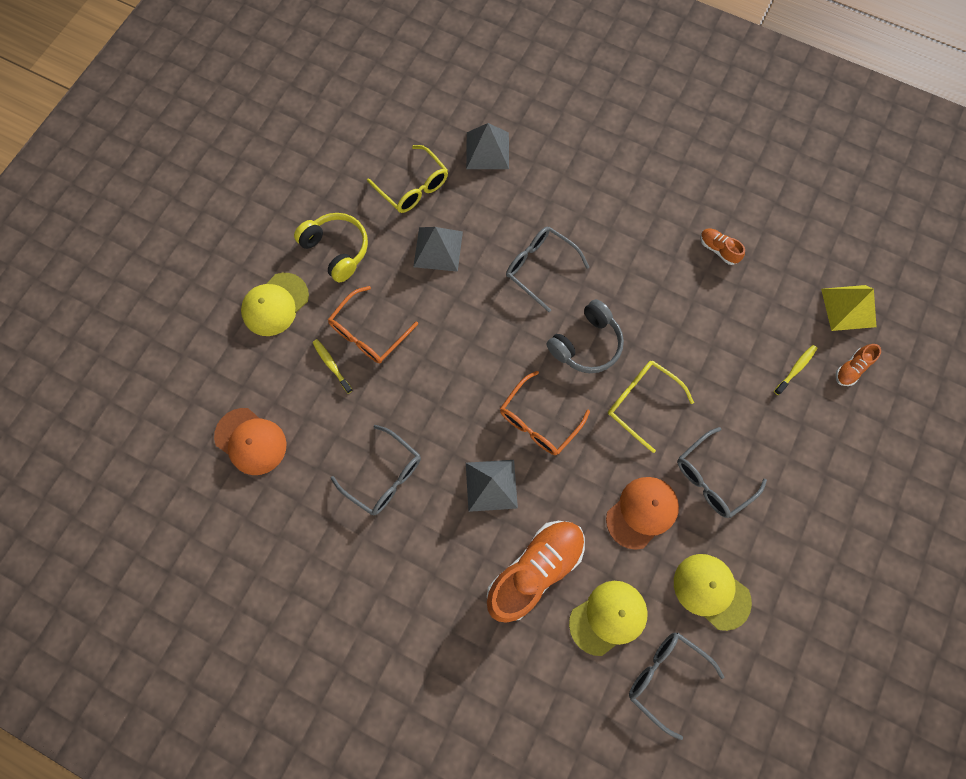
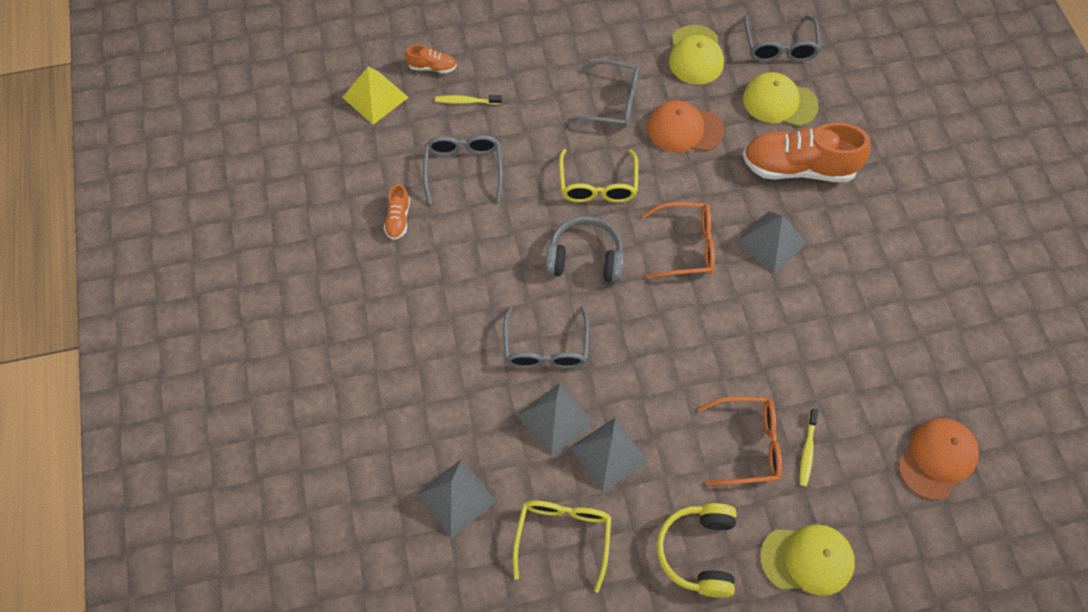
camera: 130 degrees left, 10 degrees down
orange cap [214,408,286,475] -> orange cap turned 45 degrees clockwise [898,418,979,500]
grey glasses [331,425,421,515] -> grey glasses moved to [423,135,503,204]
none -> grey pyramid [517,383,594,456]

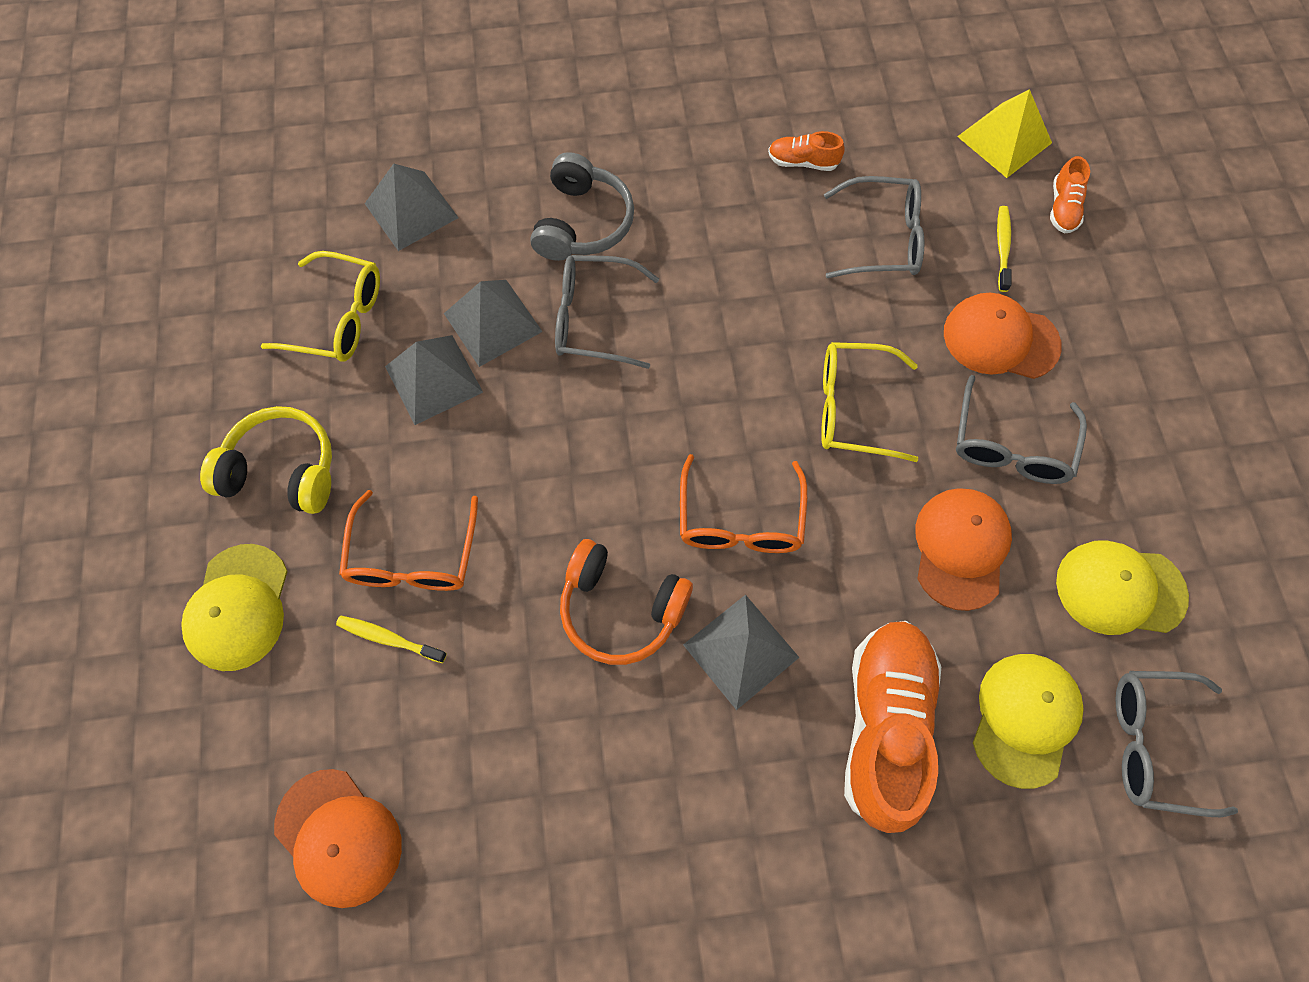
camera: 95 degrees right, 5 degrees up
grey headphones [545,216,624,283] -> grey headphones moved to [530,152,634,261]
none -> orange headphones [560,539,693,665]
none -> orange cap [944,292,1062,379]

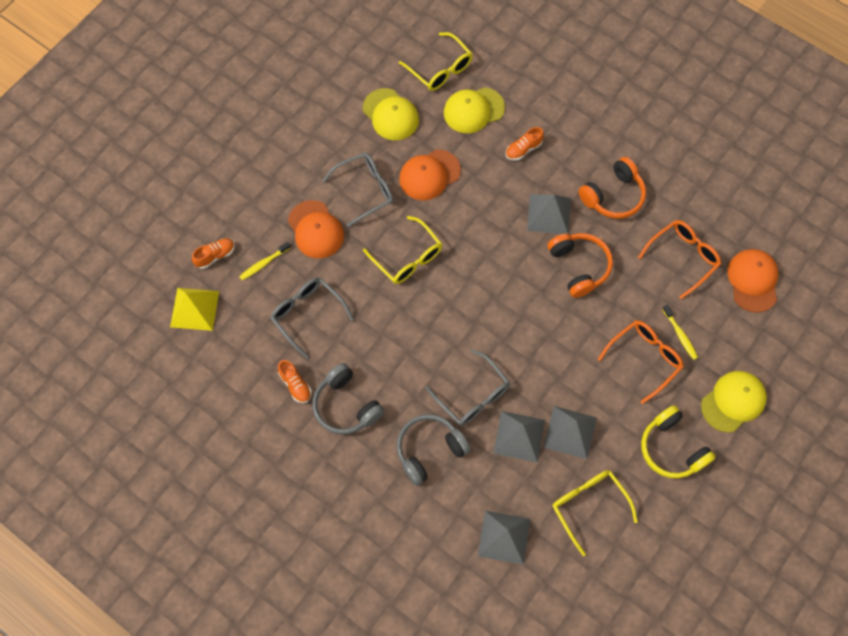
camera: 135 degrees left, 0 degrees up
orange glasses [680,454,807,553] -> orange glasses moved to [638,220,721,299]
orange shoe [844,621,941,833] -> orange shoe [506,127,544,161], size x0.45
grey glasses [1116,671,1238,817] -> yellow glasses [399,32,473,91]
none -> grey headphones [313,363,384,435]
none -> orange headphones [578,157,646,219]

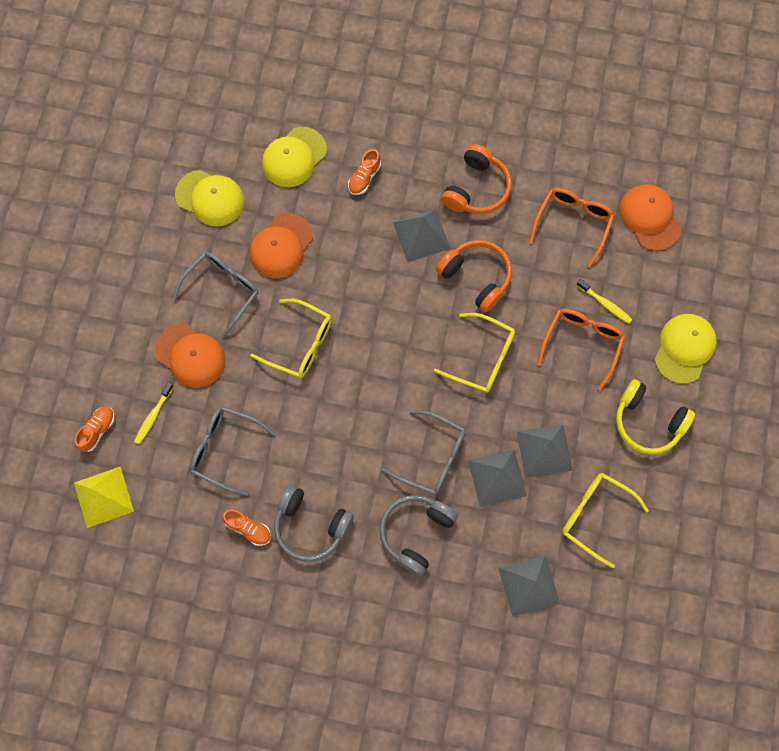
camera: 25 degrees left, 5 degrees up
yellow glasses [399,32,473,91] -> yellow glasses moved to [434,313,515,393]

